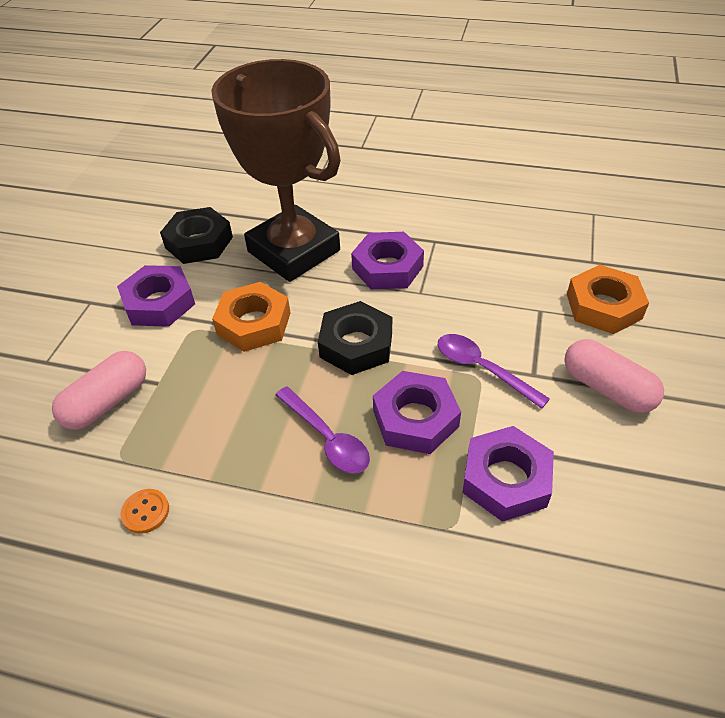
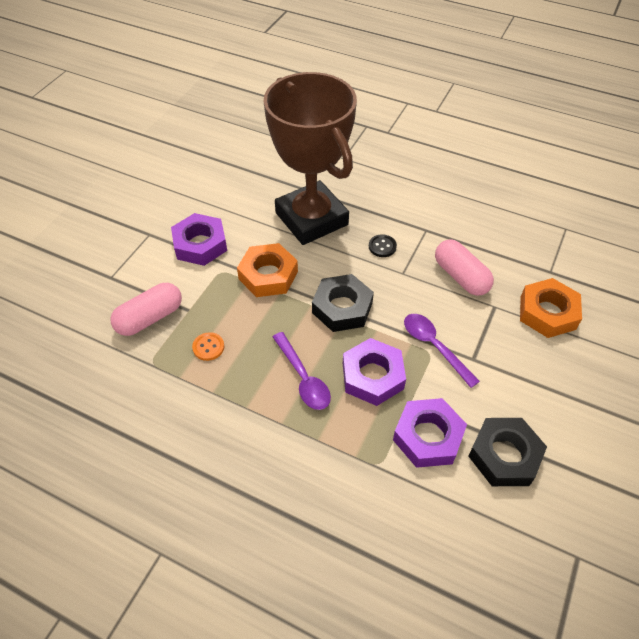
camera: 10 degrees right, 5 degrees up
orange button [120,489,169,534] -> orange button moved to [192,332,224,361]
black nut [160,207,233,264] -> black nut moved to [469,418,547,486]
purple nut [351,232,424,289] -> black button [369,234,397,257]
pink capsule [564,339,664,413] -> pink capsule moved to [435,239,494,296]

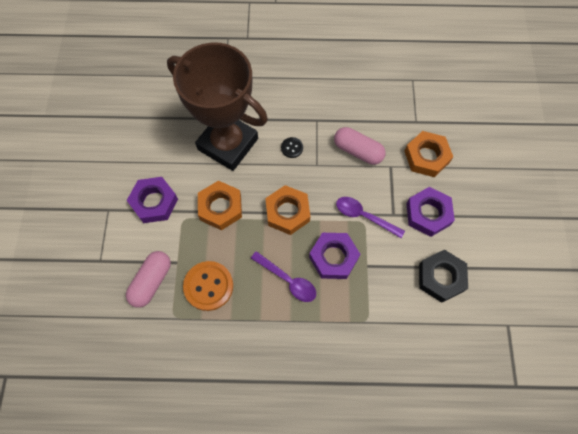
camera: 25 degrees left, 15 degrees up
orange button [192,332,224,361] -> orange button [183,261,233,311], size x2.00
black nut [312,274,374,332] -> orange nut [265,185,311,235]
purple nut [393,398,467,468] -> purple nut moved to [406,187,455,237]

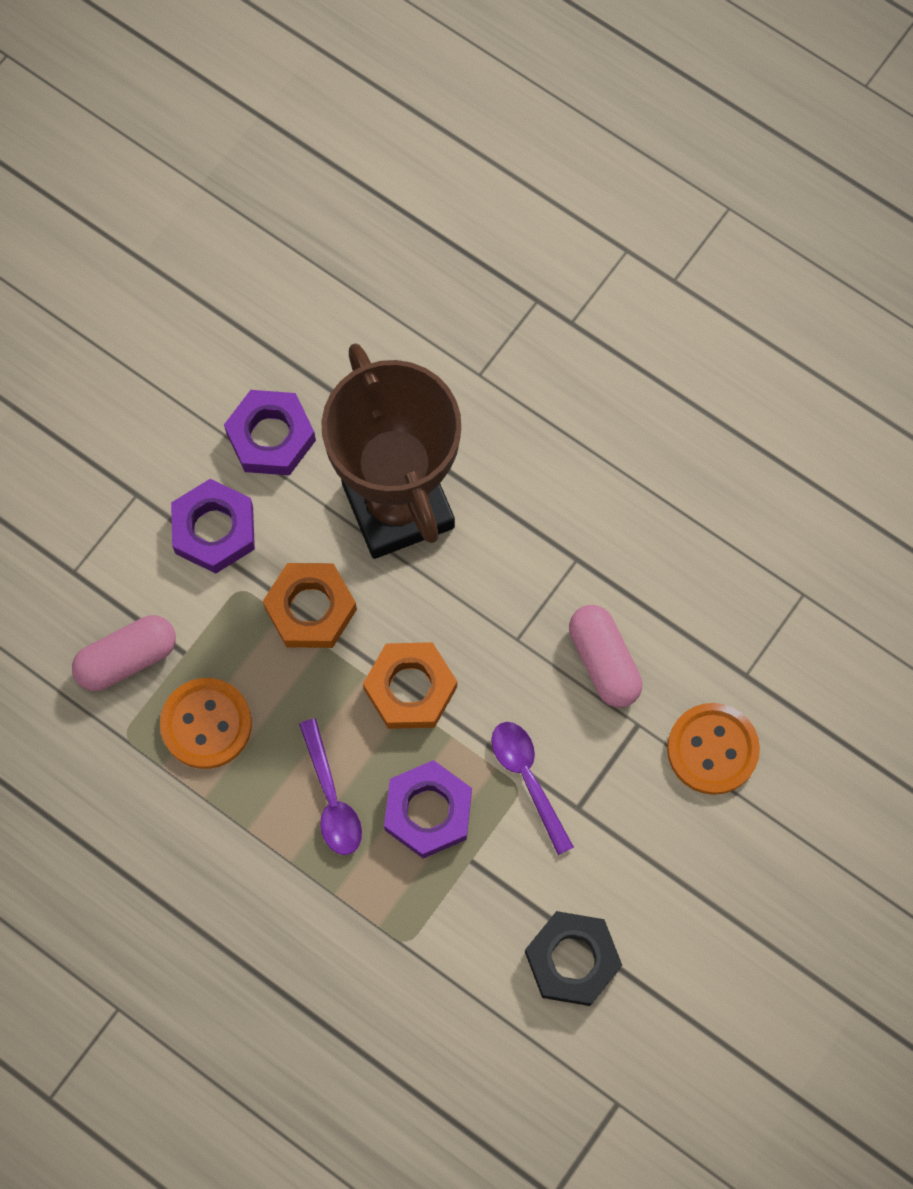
camera: 35 degrees right, 5 degrees up
black button [281,137,303,158] -> none
orange nut [404,131,453,177] -> orange button [667,703,760,795]
purple nut [406,187,455,237] -> purple nut moved to [224,390,316,475]

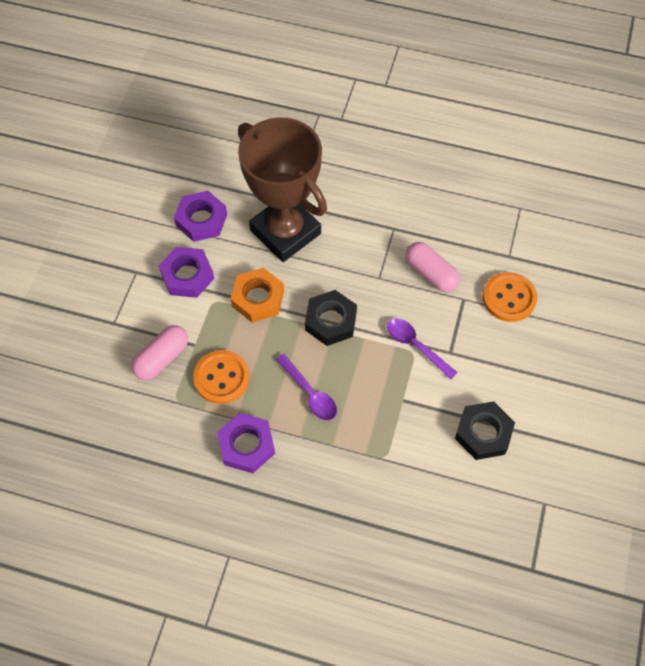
camera: 20 degrees left, 10 degrees down
orange nut [363,642,457,729] -> black nut [305,290,357,346]
purple nut [384,760,472,858] -> purple nut moved to [217,413,275,473]

